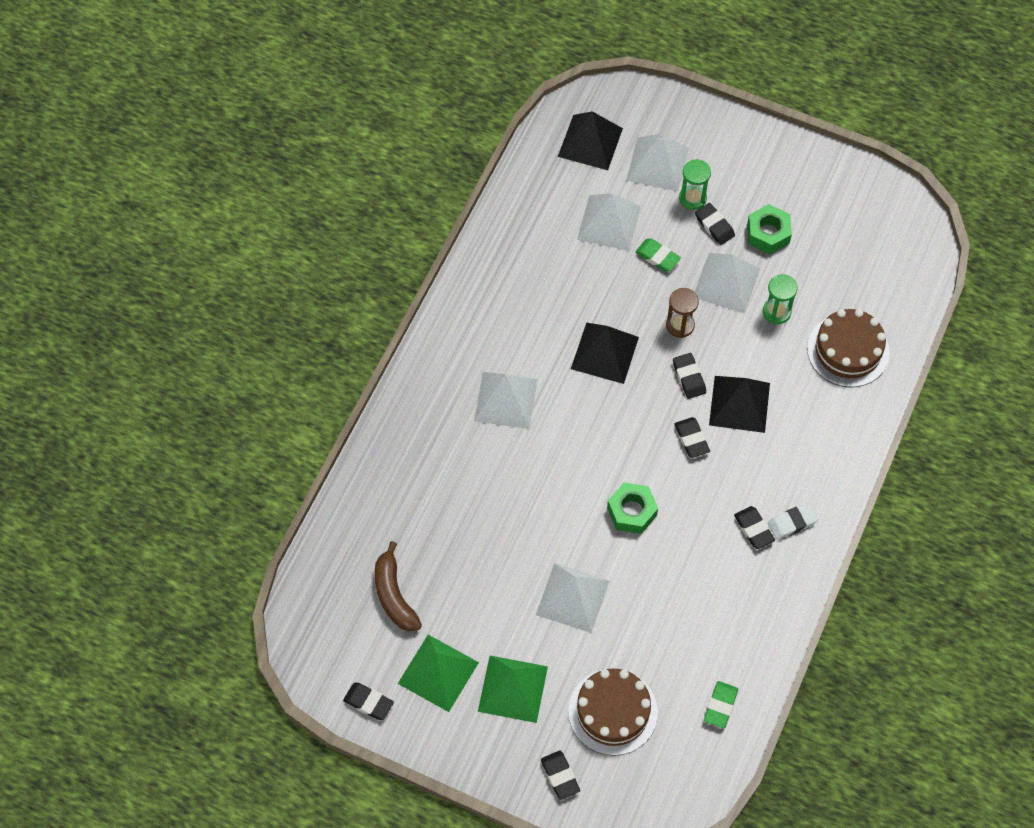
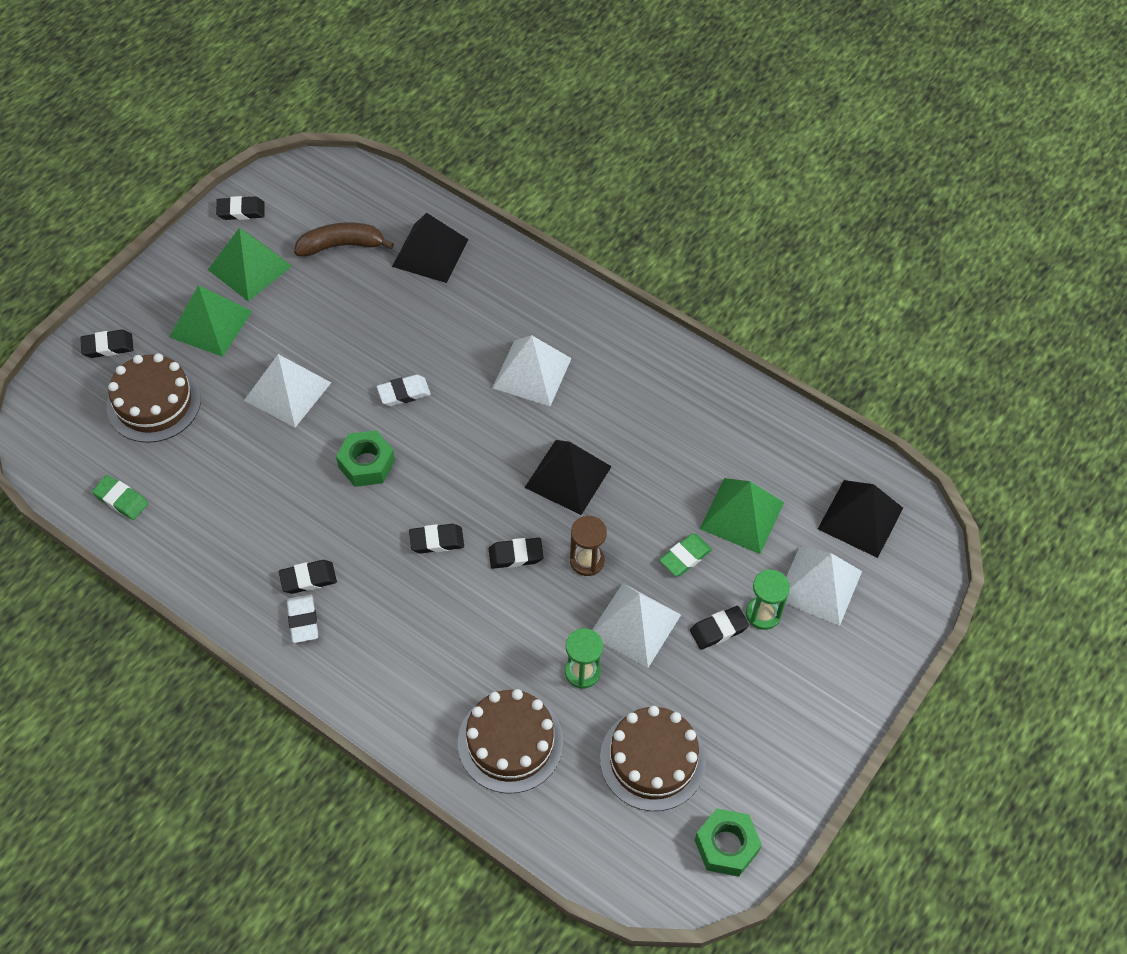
camera: 100 degrees right, 5 degrees down
black eraser [343,682,394,720] -> black eraser turned 45 degrees clockwise [216,196,265,220]
white pyramid [577,193,641,251] -> green pyramid [700,478,784,554]
black pyramid [709,376,770,433] -> black pyramid moved to [392,213,469,283]
green nut [747,204,792,254] -> green nut moved to [695,808,762,877]
none -> white eraser [377,375,431,406]
none -> brown cake [600,706,706,811]

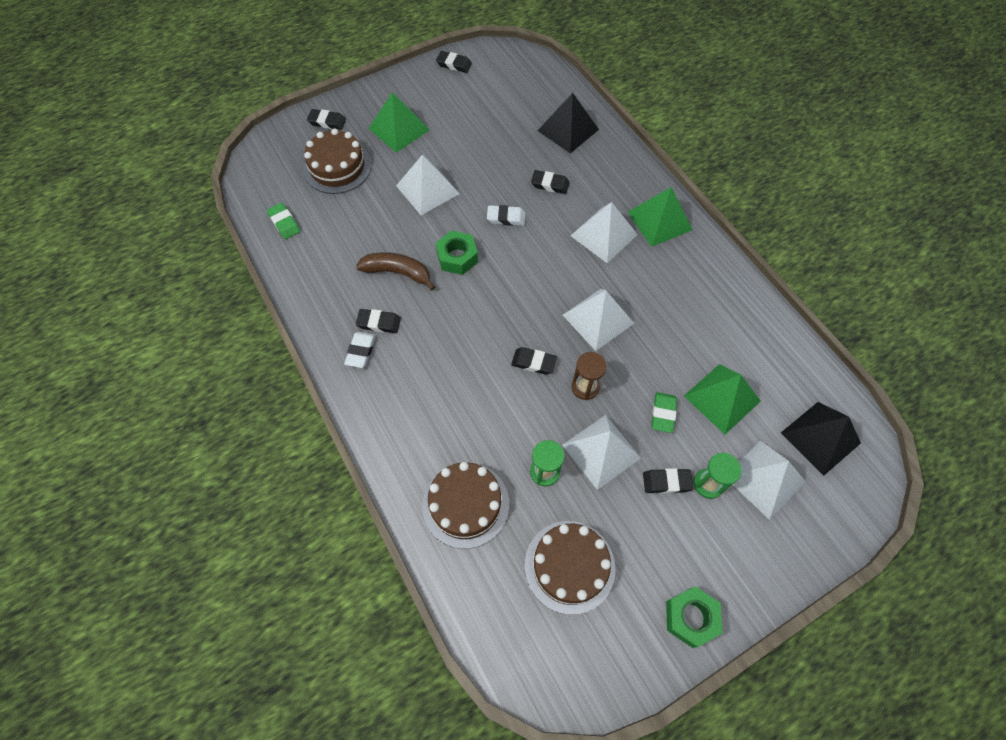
camera: 25 degrees right, 5 degrees up
green pyramid [208,228,292,302] -> green pyramid moved to [628,187,692,247]
brown banana [294,223,394,256] -> brown banana moved to [356,252,435,291]
black eraser [409,524,464,553] -> black eraser moved to [531,170,570,194]
black pyramid [524,440,612,515] -> white pyramid [563,289,634,351]
green eraser [659,534,712,576] -> green eraser turned 60 degrees counterclockwise [651,392,677,433]
green nut [695,808,762,877] -> green nut moved to [666,586,723,648]

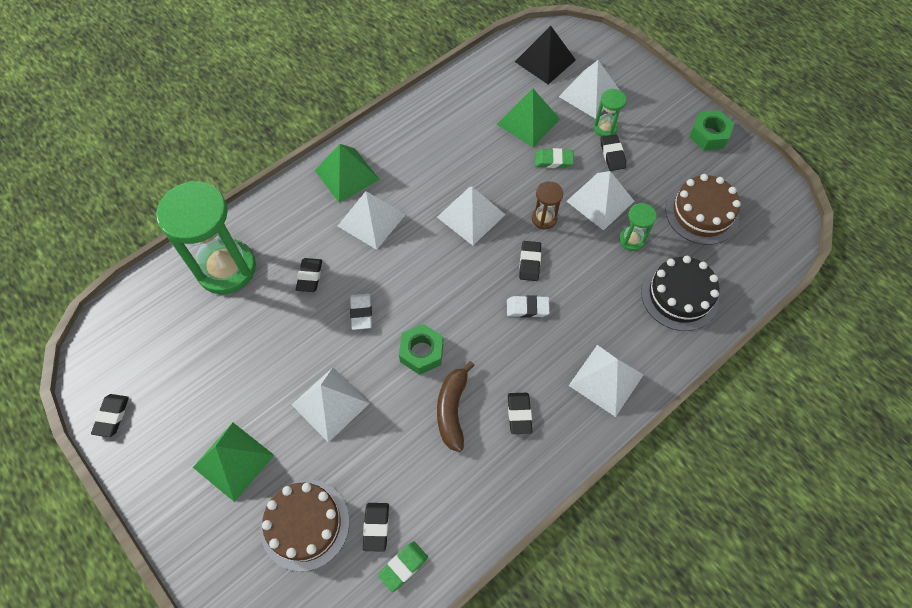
camera: 100 degrees left, 0 degrees up
black eraser [307,109,346,130] -> black eraser moved to [363,503,389,552]
white eraser [344,332,376,368] -> white eraser moved to [507,295,550,318]
brown cake [422,462,509,549] -> black cake [641,256,719,331]
black pyramid [537,93,599,154] -> green hourglass [156,181,256,294]
none -> white pyramid [569,345,644,417]

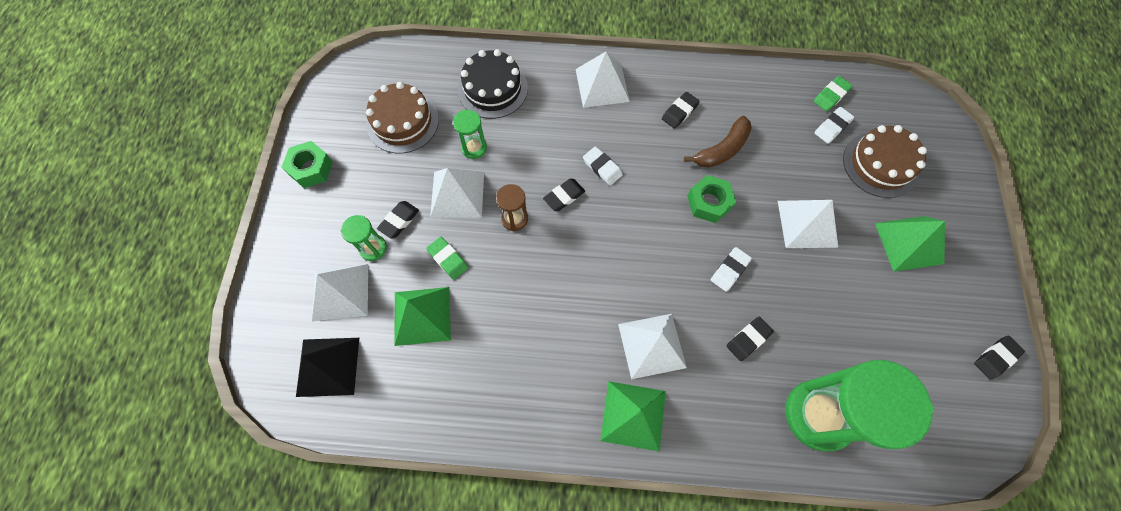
camera: 135 degrees left, 5 degrees up
black eraser [363,503,389,552] -> white eraser [814,107,854,144]
green eraser [378,541,428,592] -> green eraser turned 45 degrees counterclockwise [814,76,852,111]
white pyramid [437,187,505,246] -> none

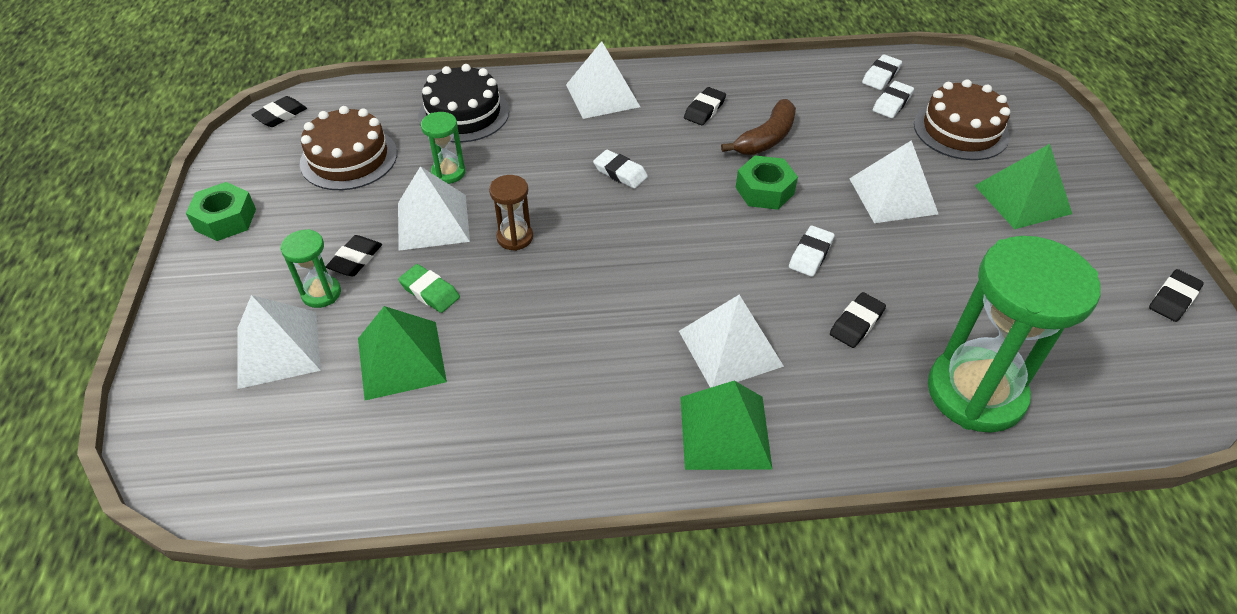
camera: 10 degrees left, 20 degrees down
black pyramid [296,338,359,397] -> none
black eraser [543,179,585,211] -> black eraser moved to [251,96,307,127]
green eraser [814,76,852,111] -> white eraser [862,54,902,90]

